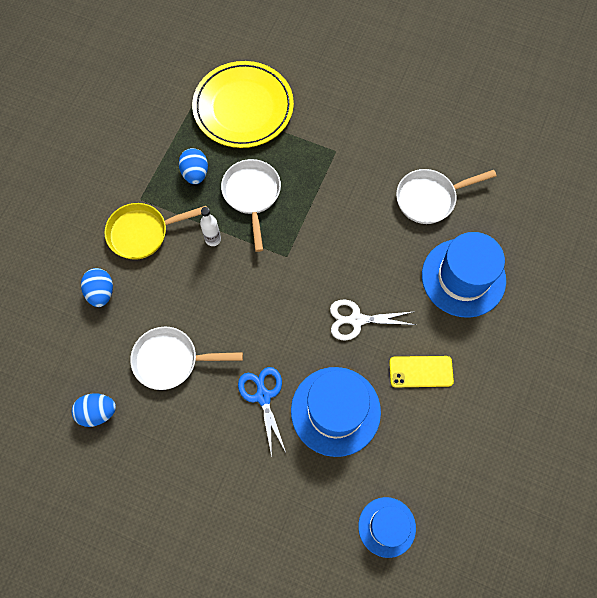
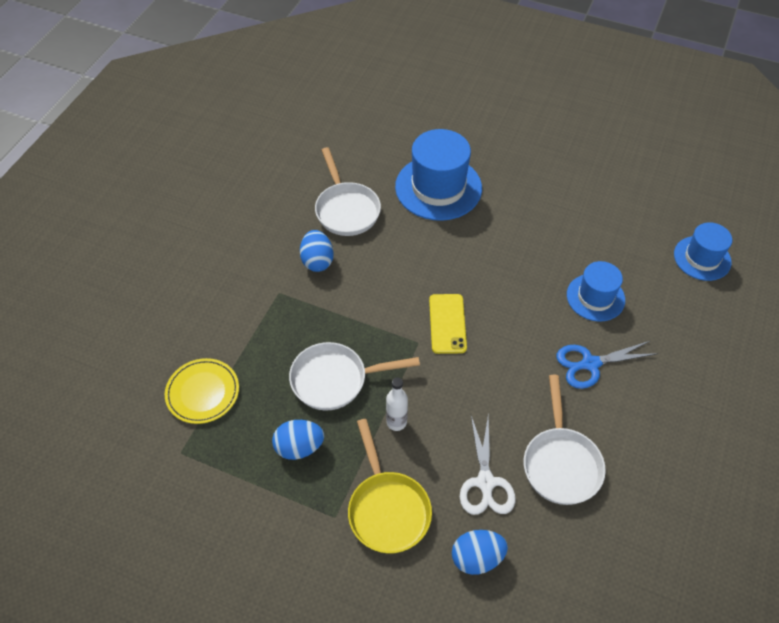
camera: 90 degrees left, 15 degrees down
blue egg [72,393,116,427] -> blue egg moved to [300,230,334,272]
yellow plate [192,61,294,148] -> yellow plate [165,358,239,424], size x0.54
blue hat [291,367,381,457] -> blue hat [567,261,625,322], size x0.61
white scissors [330,299,416,340] -> white scissors moved to [460,416,516,515]
yellow phone [389,356,454,387] -> yellow phone moved to [429,294,467,354]

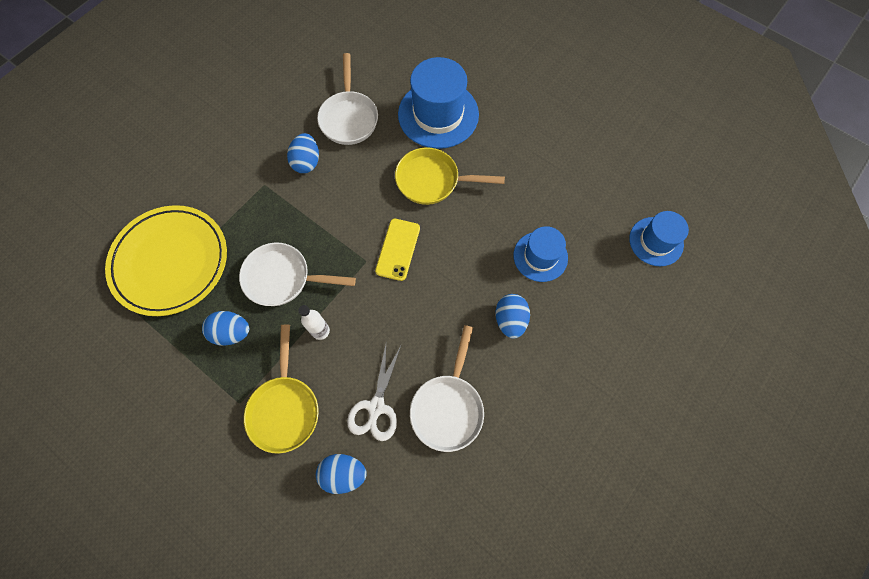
camera: 15 degrees right, 15 degrees up
yellow plate [165,358,239,424] -> yellow plate [105,205,227,316], size x1.84
blue scissors [556,341,658,389] -> blue egg [495,294,530,339]
none -> yellow pan [395,148,505,205]

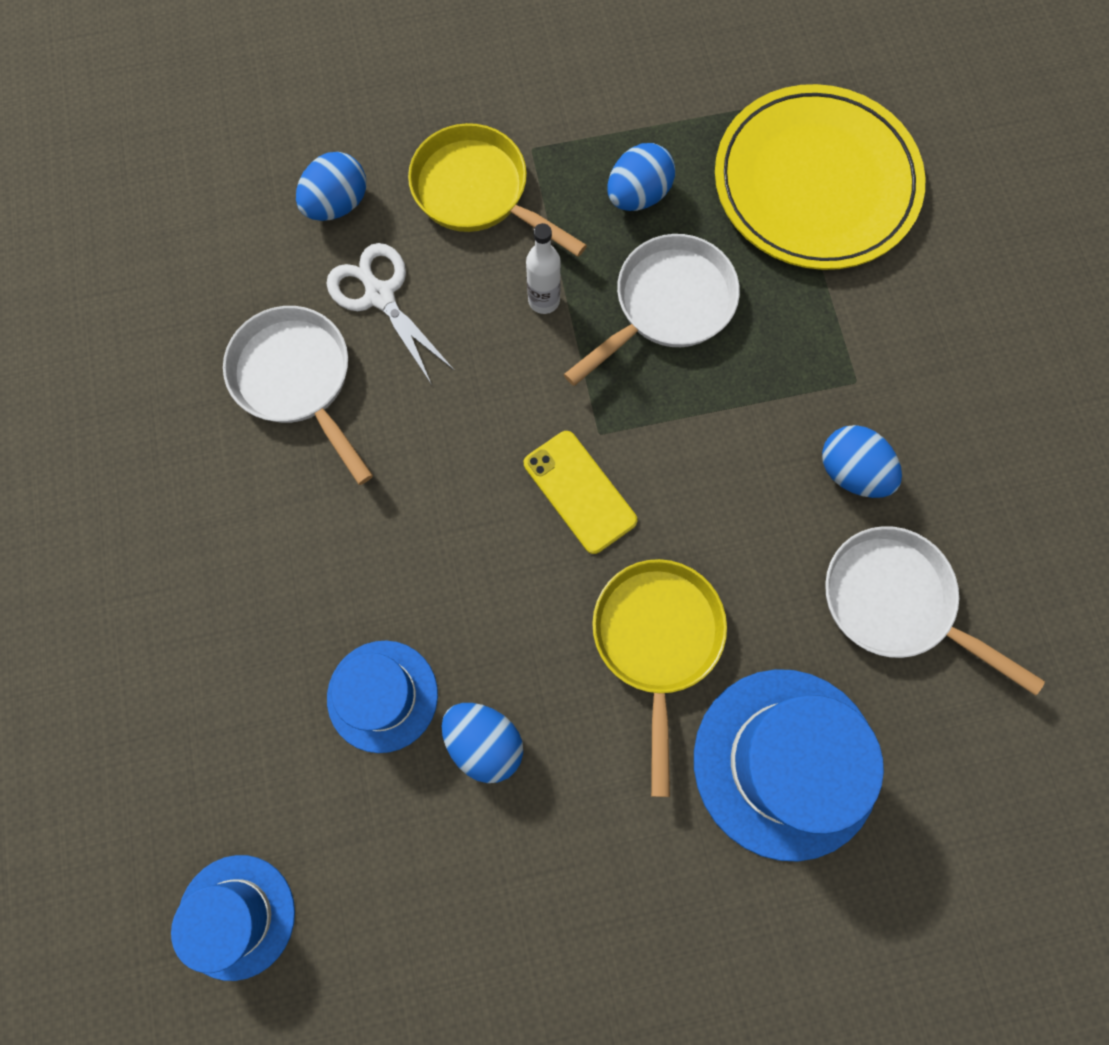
camera: 130 degrees right, 5 degrees up
yellow pan [395,148,505,205] -> yellow pan turned 45 degrees counterclockwise [592,559,727,797]
blue egg [495,294,530,339] -> blue egg moved to [442,703,523,783]

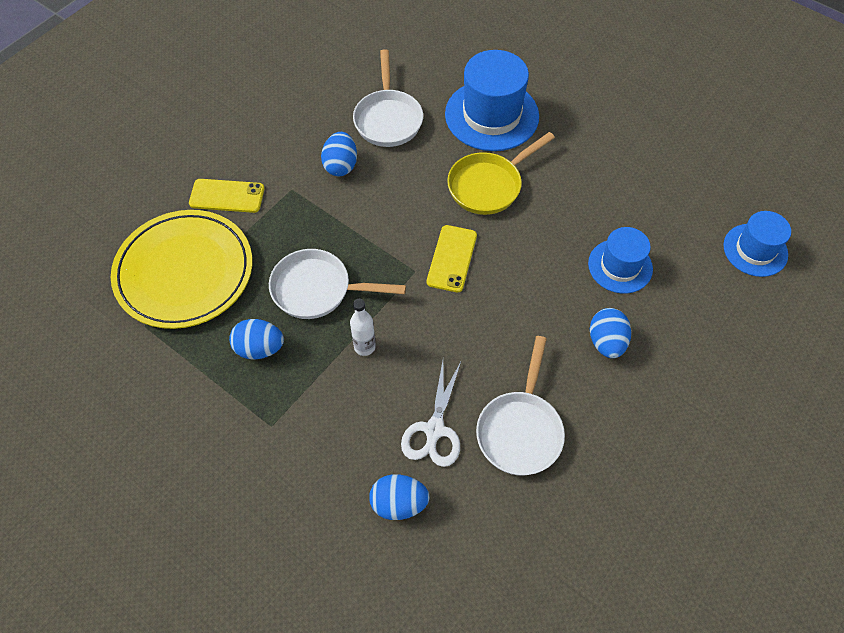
camera: 130 degrees left, 15 degrees down
yellow pan [408,123,587,257] -> none
blue egg [442,703,523,783] -> blue egg moved to [590,308,631,358]
none -> yellow phone [189,179,264,213]

